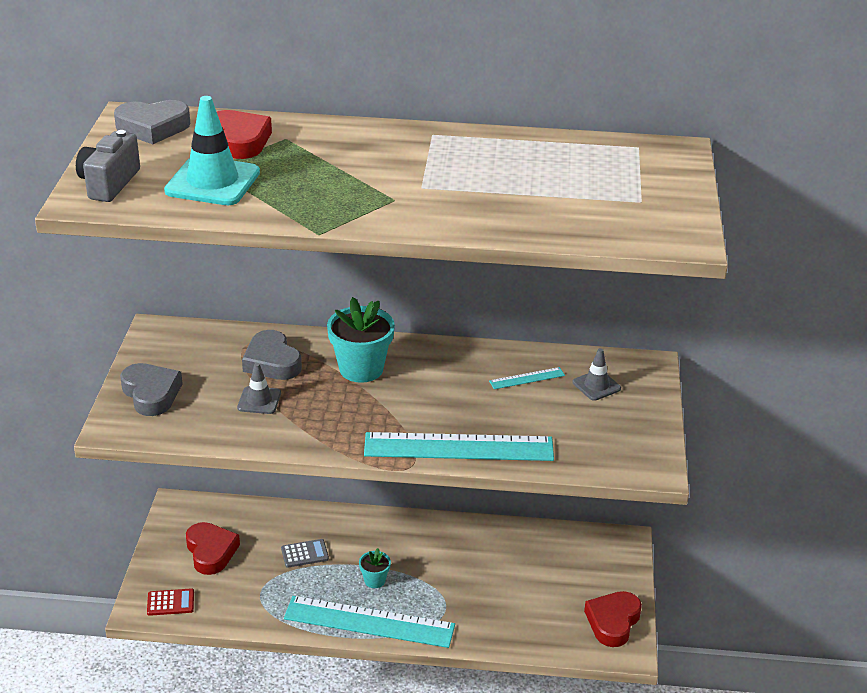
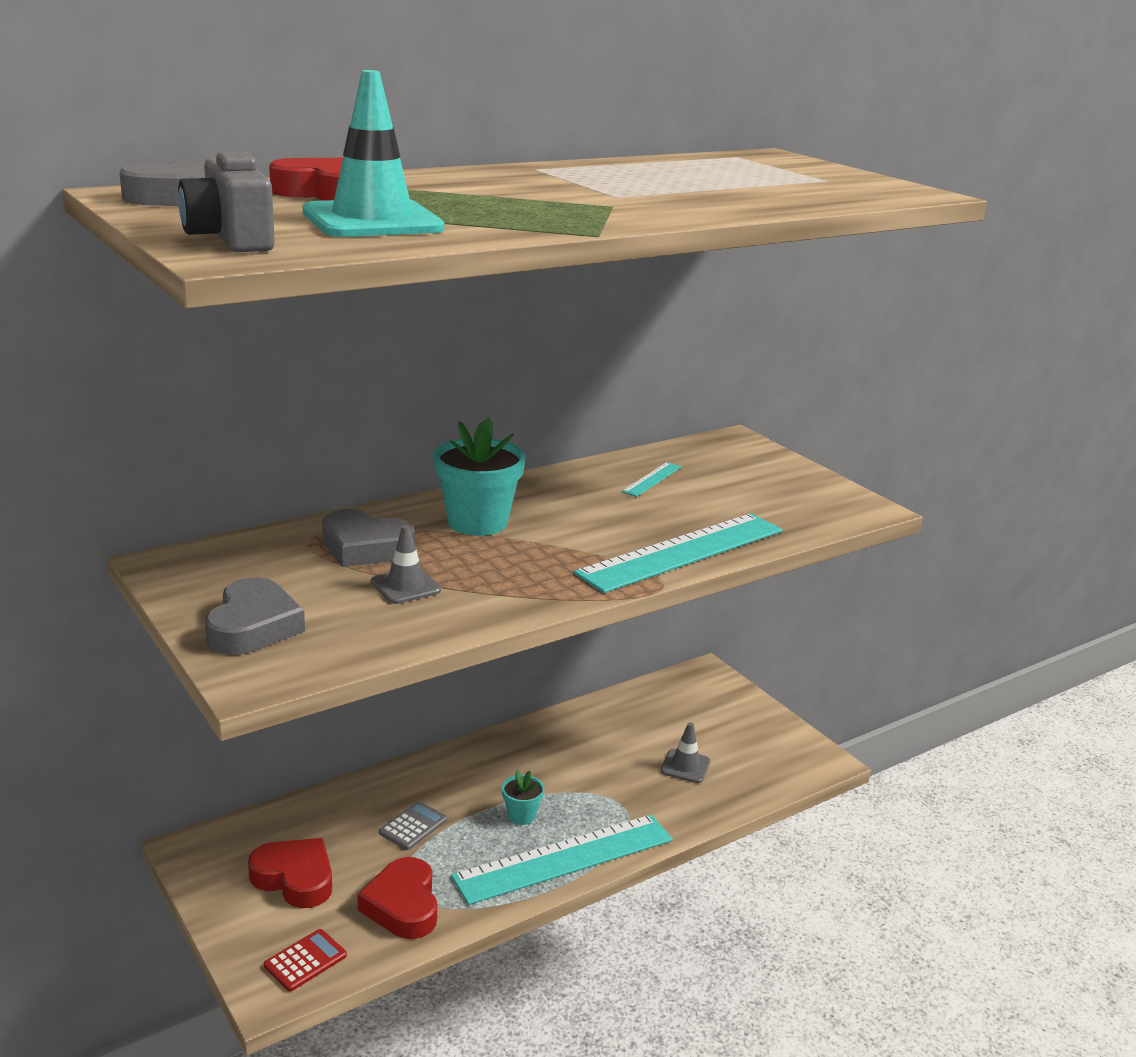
camera: 40 degrees left, 10 degrees down
grey heart [120,363,183,416] -> grey heart turned 75 degrees clockwise [205,577,305,655]
grey traffic cone [573,348,621,401] -> grey traffic cone moved to [661,722,710,783]
red heart [584,591,642,647] -> red heart moved to [357,857,437,939]

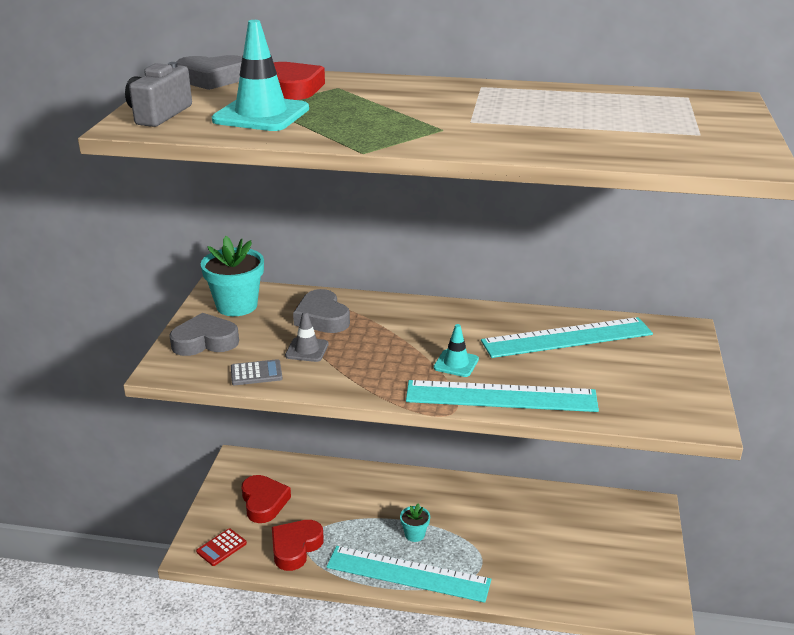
camera: 45 degrees right, 5 degrees up
grey heart [205,577,305,655] -> grey heart turned 150 degrees counterclockwise [169,313,239,356]
red calculator [264,929,347,991] -> red calculator turned 135 degrees clockwise [196,528,247,566]
grey calculator [379,801,447,850] -> grey calculator moved to [231,359,282,385]
turquoise flower pot [434,417,526,536] -> turquoise flower pot moved to [201,236,264,316]
turquoise ruler [621,462,681,497] -> turquoise ruler [481,317,653,358], size x2.32
grey traffic cone [661,722,710,783] -> none
none -> turquoise traffic cone [433,324,479,377]

